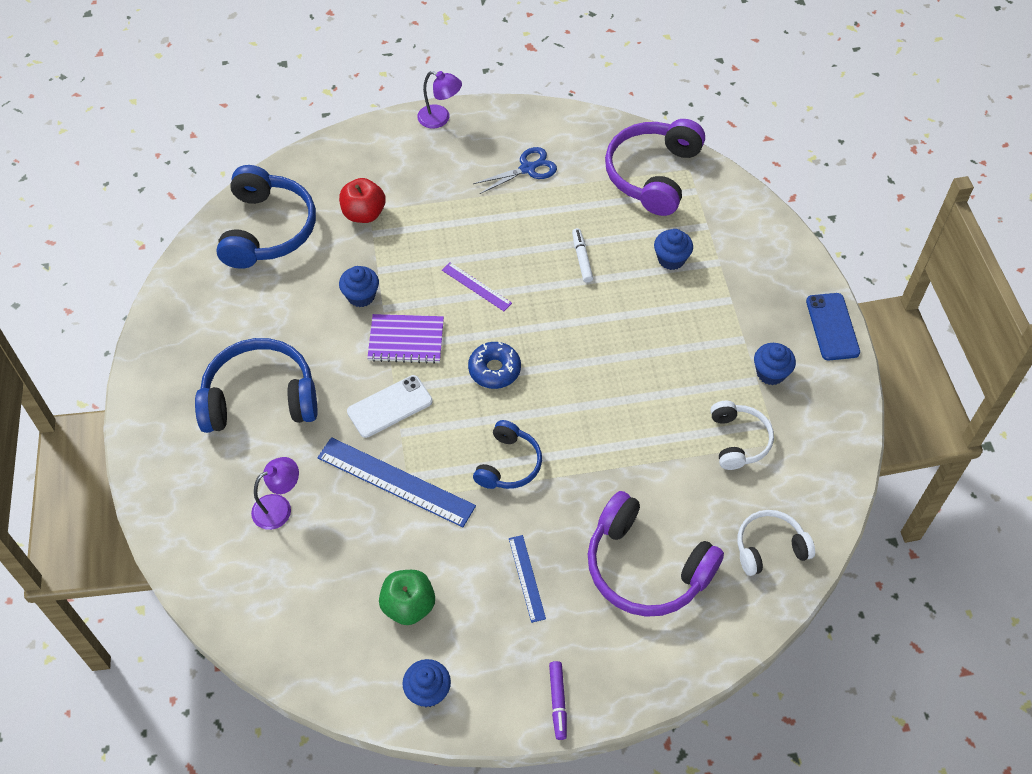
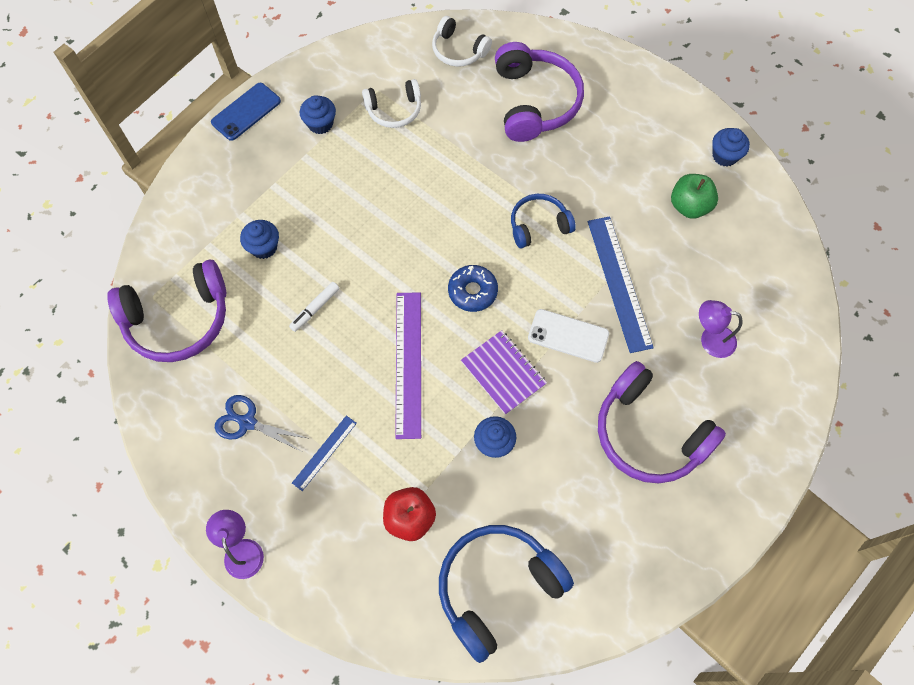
camera: 130 degrees left, 10 degrees up
blue headphones [195,338,317,433] -> purple headphones [598,361,726,483]
purple ruler [442,262,512,311] -> purple ruler [395,292,421,439], size x1.88
blue ruler [509,535,546,623] -> blue ruler moved to [292,416,357,491]
purple marker [549,661,567,740] -> none
white headphones [711,401,774,470] -> white headphones turned 150 degrees counterclockwise [362,79,421,128]

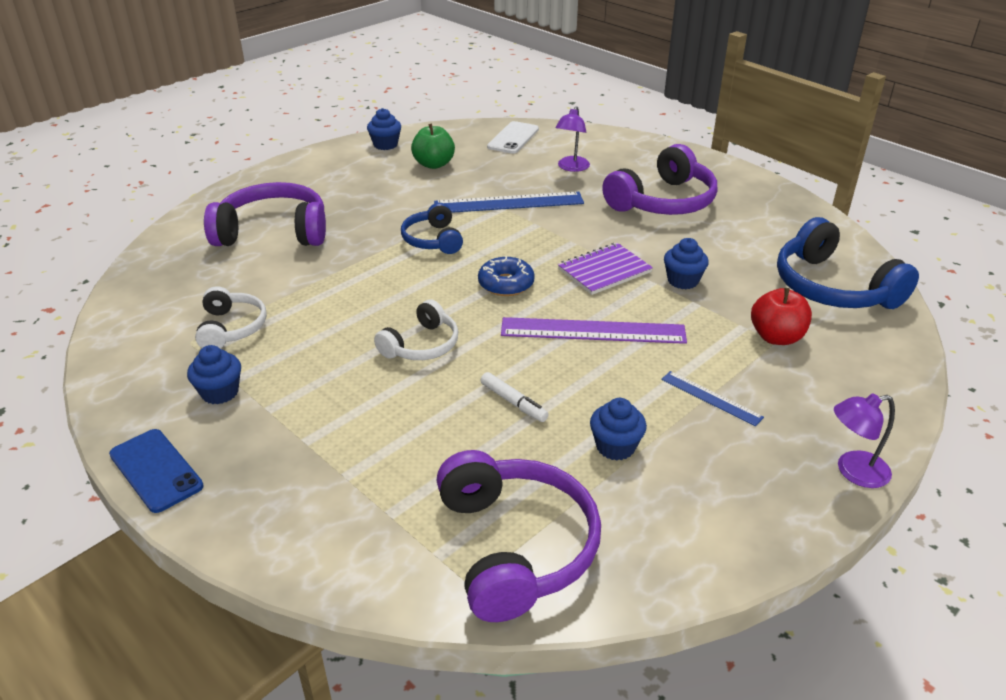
camera: 85 degrees left, 30 degrees down
blue scissors [215,395,307,452] -> none
blue cupcake [240,220,279,259] -> blue cupcake moved to [590,398,647,460]
white headphones [432,16,492,67] -> white headphones moved to [374,300,458,360]
white phone [528,309,609,363] -> white phone moved to [487,121,539,154]

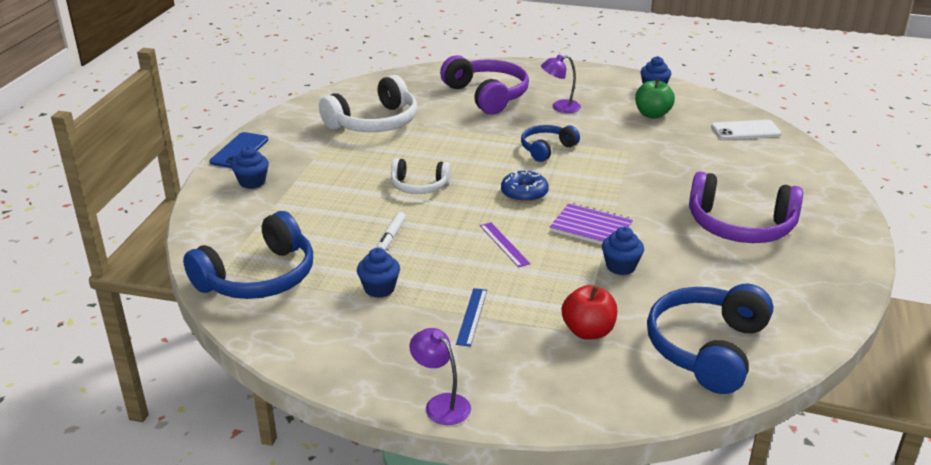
camera: 60 degrees right, 5 degrees down
blue cupcake [187,345,241,404] -> blue cupcake moved to [232,146,269,189]
white headphones [195,286,267,349] -> white headphones [319,75,417,132], size x1.72
blue ruler [434,192,584,213] -> none
purple headphones [436,450,601,622] -> blue headphones [183,211,313,299]
purple ruler [501,317,687,344] -> purple ruler [480,222,530,268], size x0.53
purple lamp [555,106,590,172] -> purple lamp moved to [541,55,581,113]

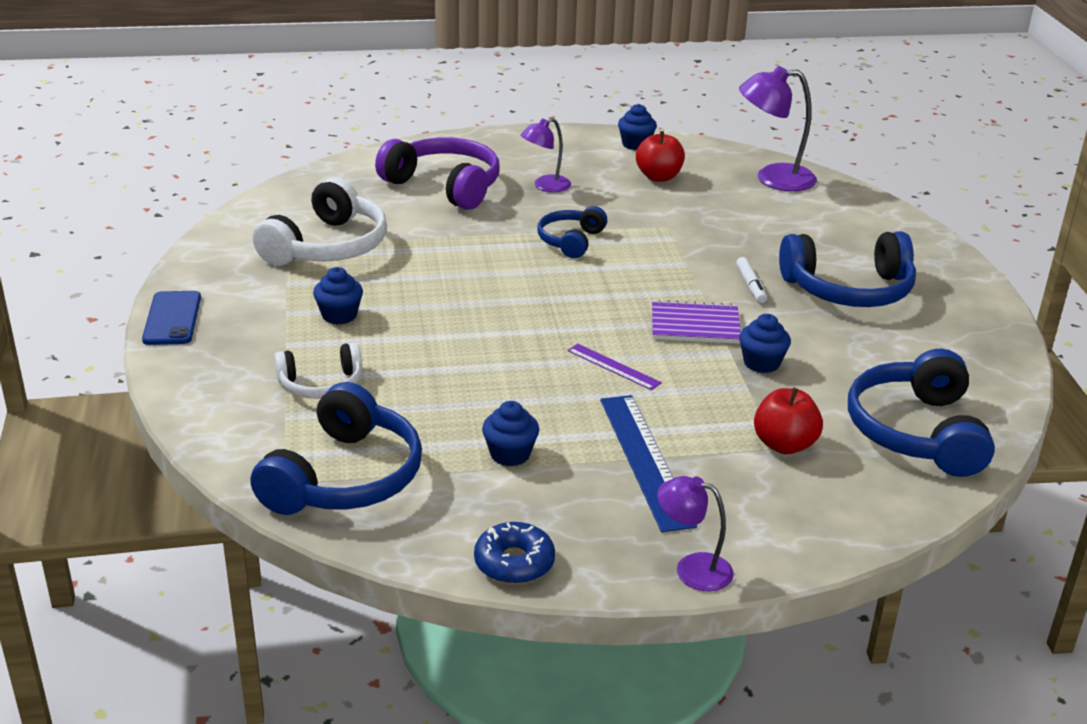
camera: 25 degrees left, 0 degrees up
blue cupcake [232,146,269,189] -> blue cupcake moved to [313,267,363,325]
white marker [376,212,406,250] -> white marker moved to [736,257,767,303]
white headphones [391,158,451,194] -> white headphones moved to [274,342,362,399]
blue ruler [456,288,487,347] -> blue ruler [600,395,697,532], size x1.88
blue donut [501,170,549,203] -> blue donut moved to [474,522,555,584]
green apple [635,78,675,119] -> red apple [636,131,685,182]
purple headphones [689,172,803,243] -> blue headphones [779,231,916,307]
white phone [711,120,781,140] -> purple lamp [739,66,817,191]

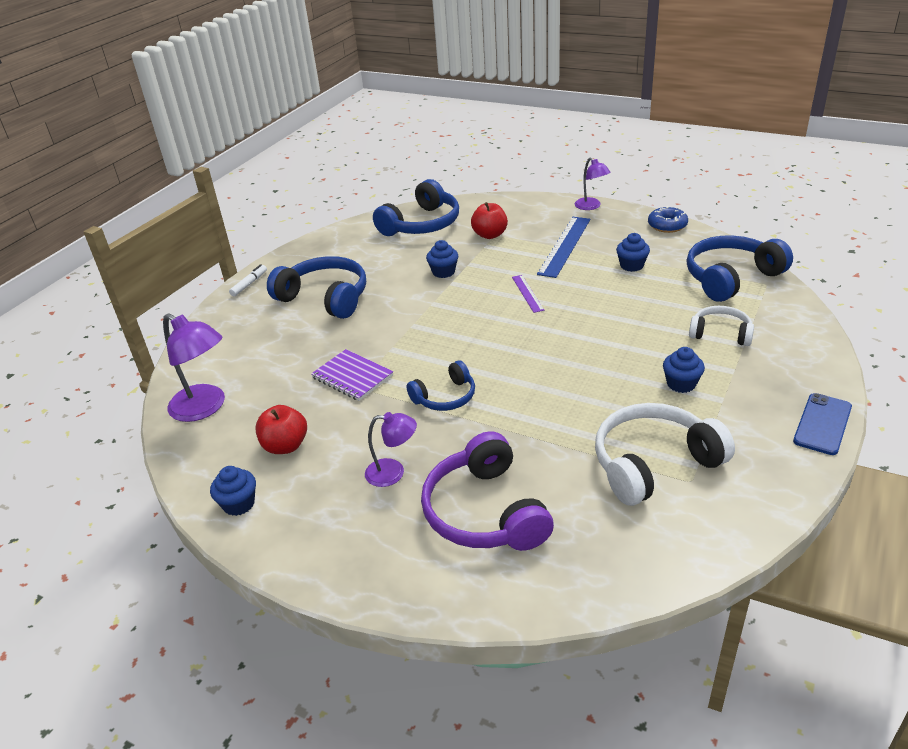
camera: 140 degrees left, 5 degrees up
purple notebook [652,300,741,344] -> purple notebook moved to [311,349,393,401]
white marker [736,257,767,303] -> white marker moved to [229,264,267,296]

